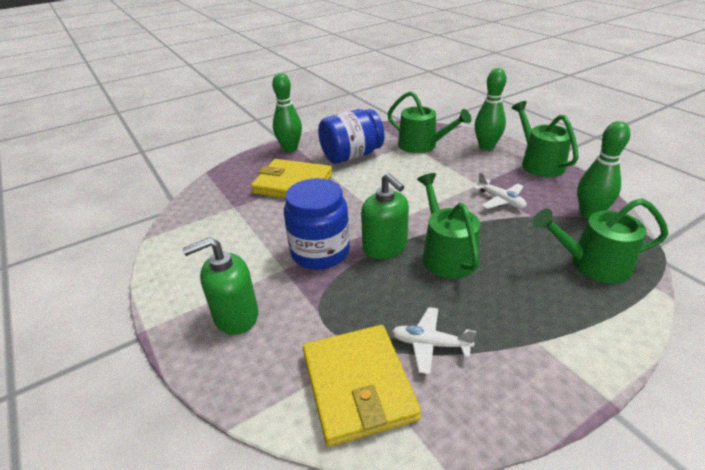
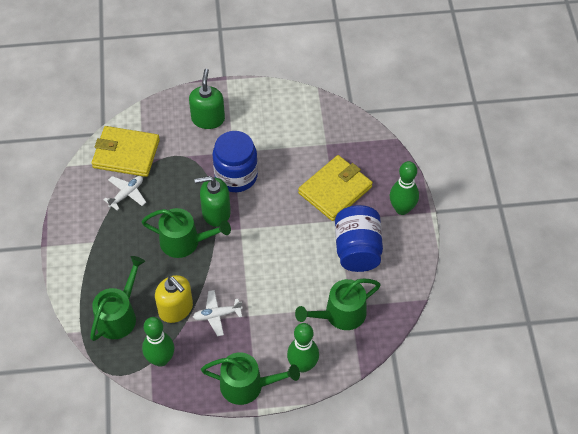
camera: 115 degrees right, 20 degrees up
none -> yellow soap dispenser [155,275,193,323]

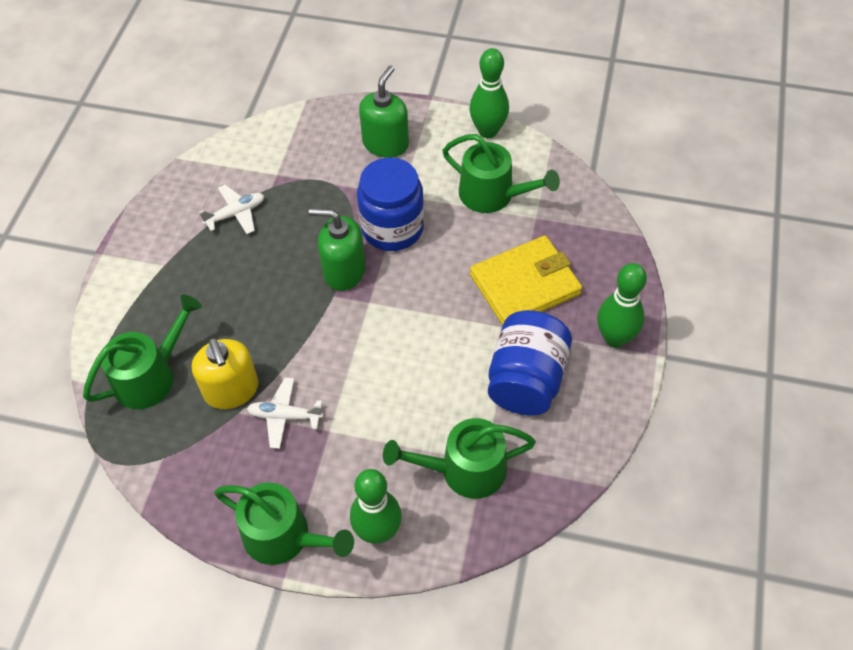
camera: 20 degrees right, 0 degrees up
yellow wallet [92,126,160,177] -> none
green watering can [142,208,231,258] -> green watering can moved to [442,134,560,213]
green bowling pin [142,317,174,367] -> green bowling pin moved to [469,48,509,138]

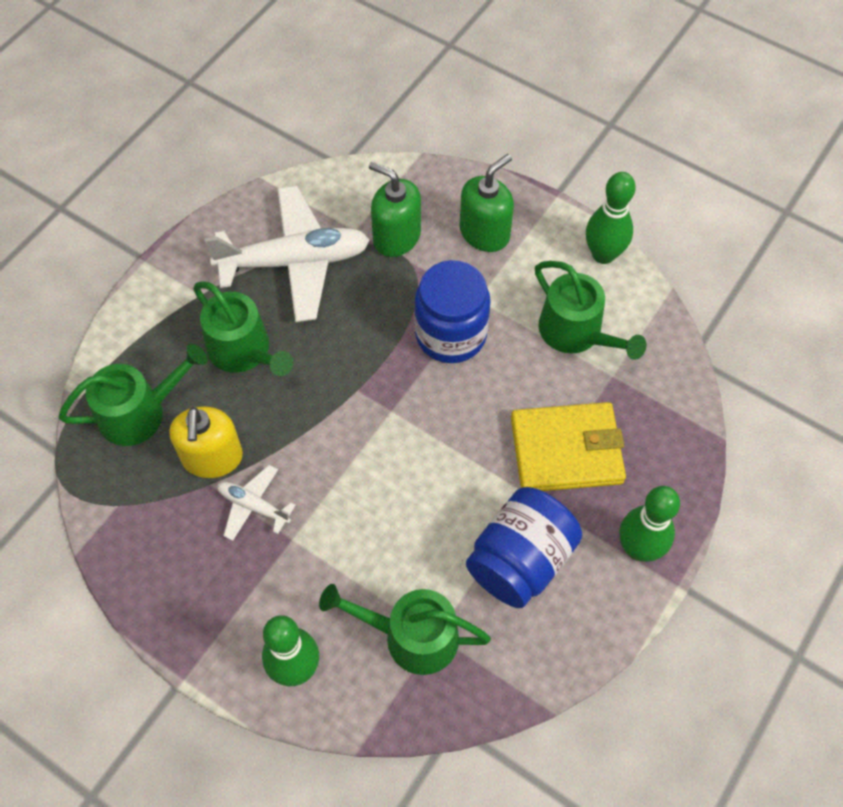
camera: 20 degrees right, 5 degrees up
white plane [199,184,264,234] -> white plane [204,186,370,322], size x2.10
green watering can [214,482,354,565] -> green watering can moved to [193,281,293,376]
green soap dispenser [309,208,366,291] -> green soap dispenser moved to [369,162,421,257]

